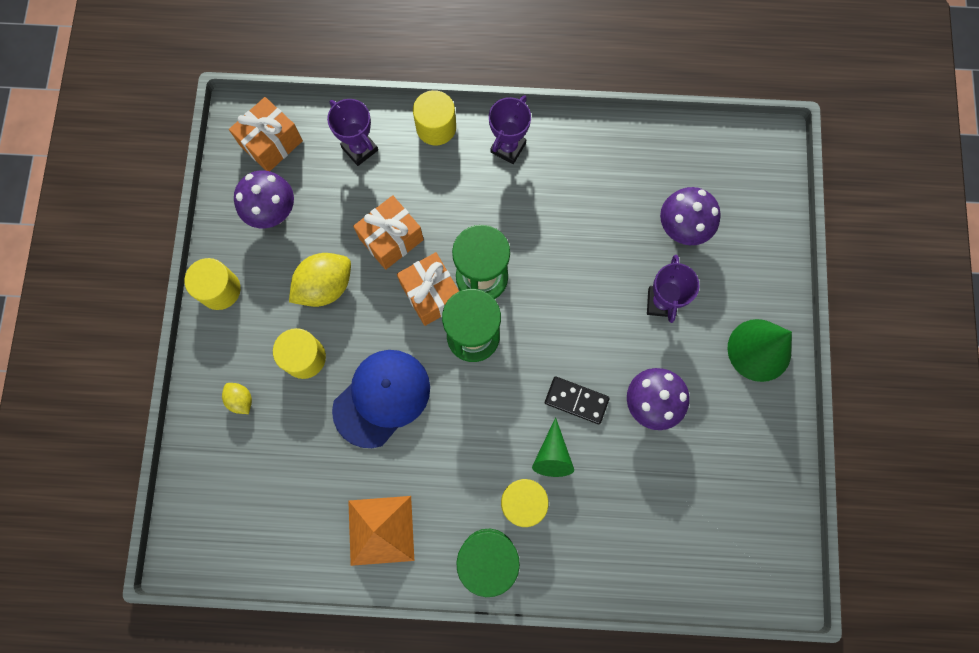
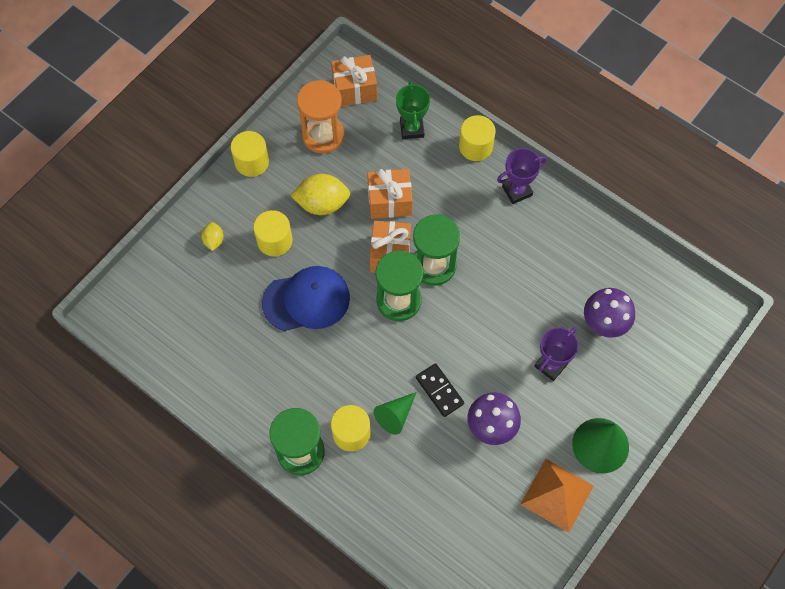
camera: 35 degrees right, 10 degrees down
purple mushroom [234,170,294,228] -> orange hourglass [297,80,344,154]
purple trophy [327,99,378,166] -> green trophy [396,81,430,139]
orange pyramid [348,496,414,566] -> orange pyramid moved to [520,459,594,533]

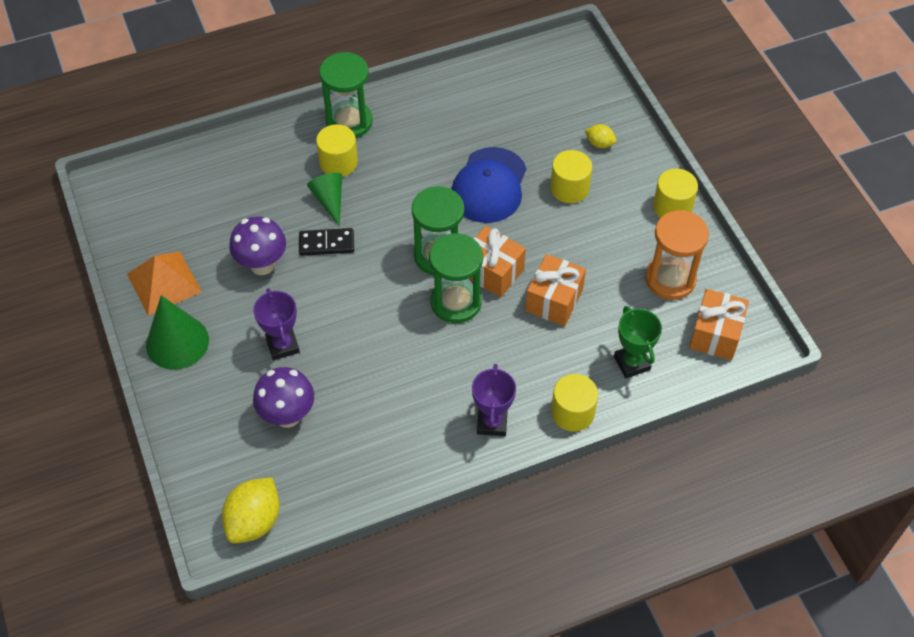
camera: 120 degrees right, 10 degrees down
yellow lemon [290,174,351,215] -> yellow lemon moved to [222,477,280,543]
green trophy [396,81,430,139] -> green trophy turned 45 degrees clockwise [614,306,662,378]

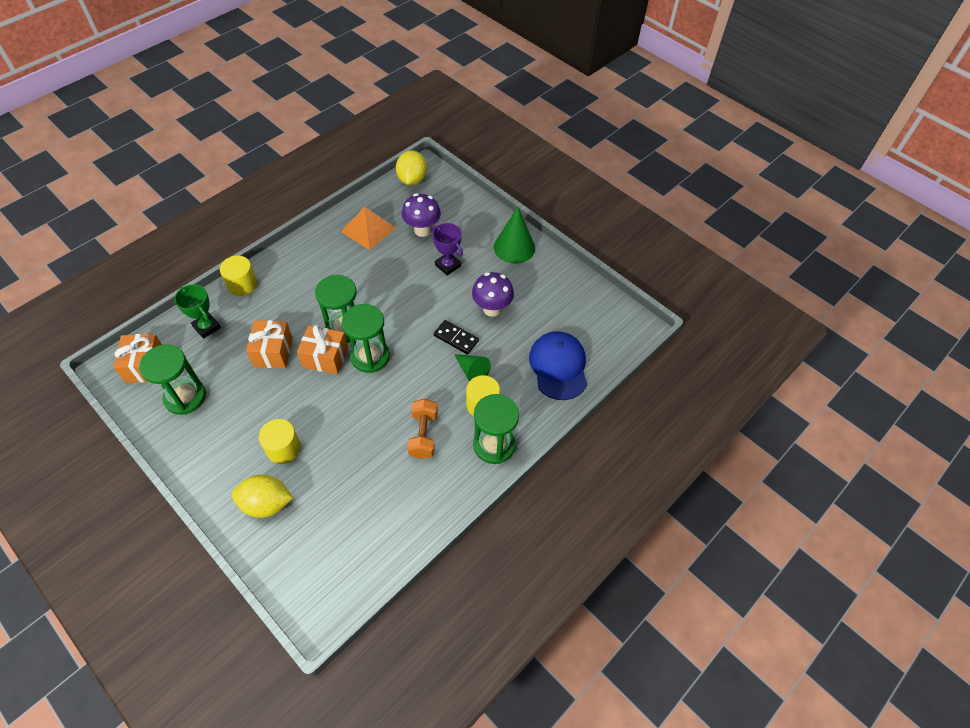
camera: 155 degrees right, 0 degrees up
orange pyramid [127,251,202,316] -> orange pyramid moved to [341,207,396,250]
black domino [299,228,354,256] -> black domino turned 60 degrees clockwise [434,320,479,354]
blue cap [452,147,527,223] -> blue cap moved to [529,331,587,400]
purple trophy [472,364,516,436] -> none
yellow lemon [585,124,616,148] -> yellow lemon [232,474,293,518], size x1.91
orange hourglass [645,210,709,300] -> green hourglass [139,344,206,415]
yellow cylinder [653,169,698,218] -> none
none -> orange dumbbell [407,399,438,459]

